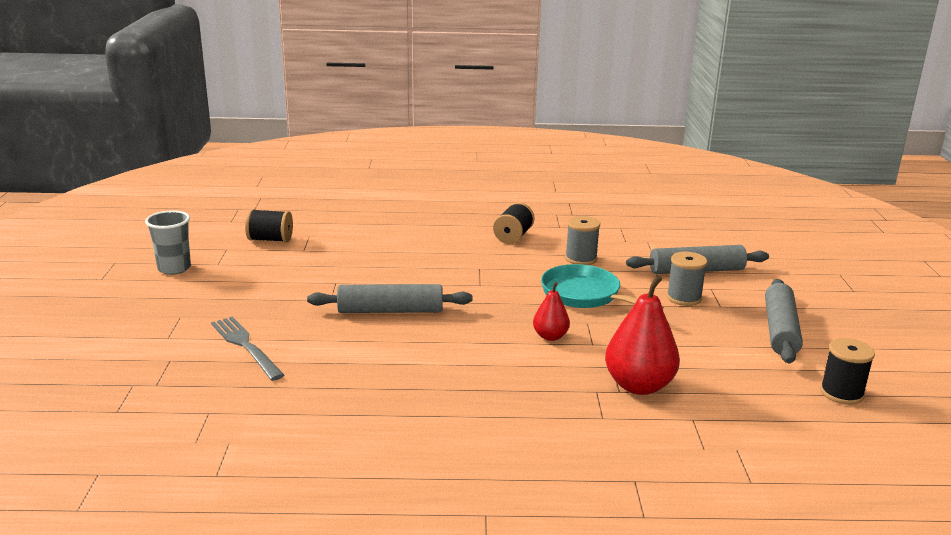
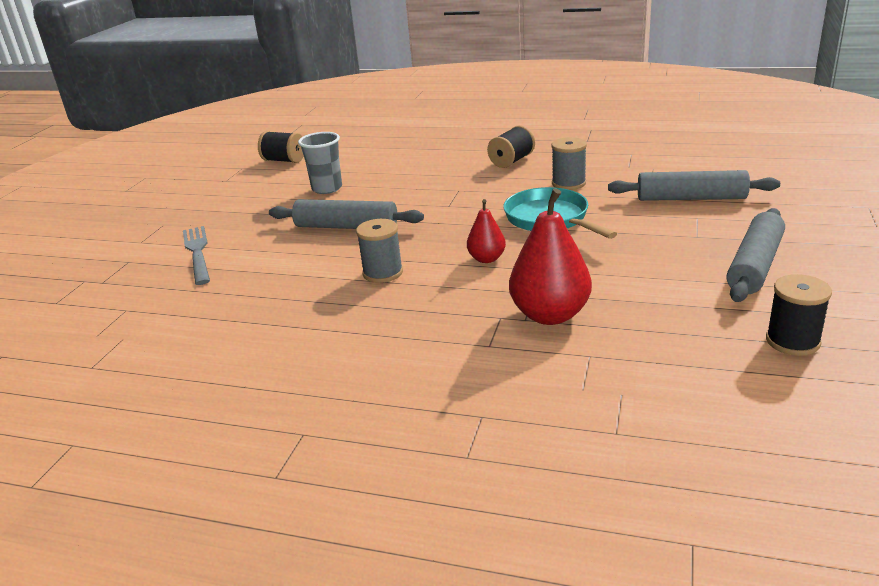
camera: 20 degrees right, 5 degrees up
grey cup [145,210,191,275] -> grey cup moved to [298,132,342,194]
grey spool [667,252,707,306] -> grey spool moved to [356,219,403,283]

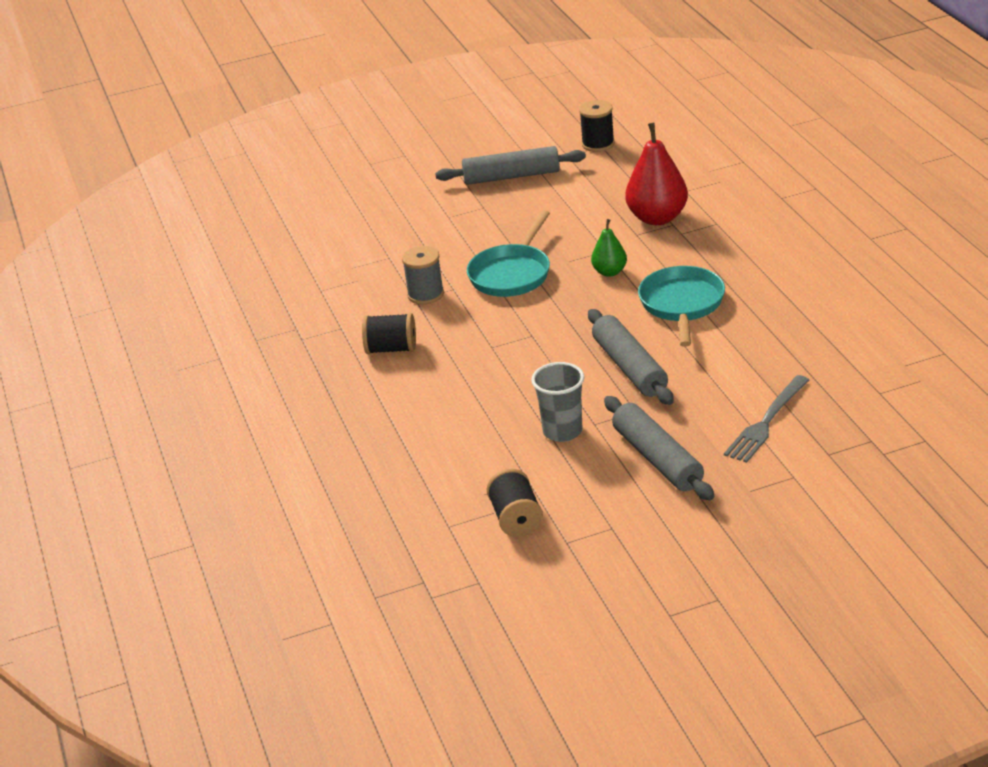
camera: 125 degrees left, 5 degrees up
grey spool [356,219,403,283] -> turquoise pan [638,266,725,347]
red pear [467,199,506,263] -> green pear [591,219,627,277]
grey rolling pin [608,170,780,201] -> grey rolling pin moved to [604,396,714,500]

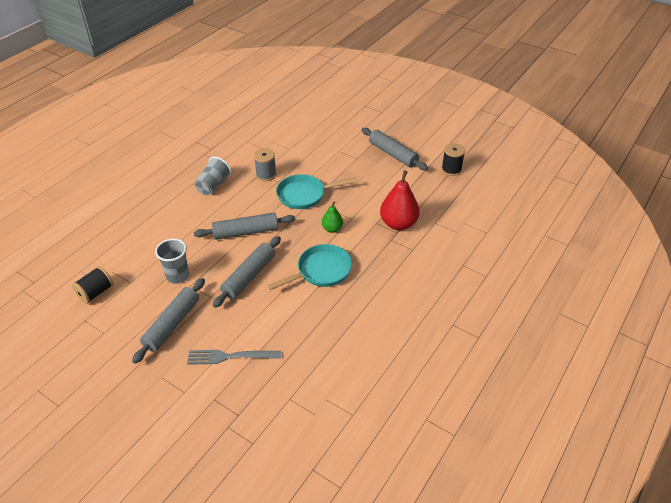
camera: 50 degrees right, 10 degrees up
black spool [362,313,416,354] -> grey cup [194,157,231,195]
none -> grey rolling pin [194,213,295,240]

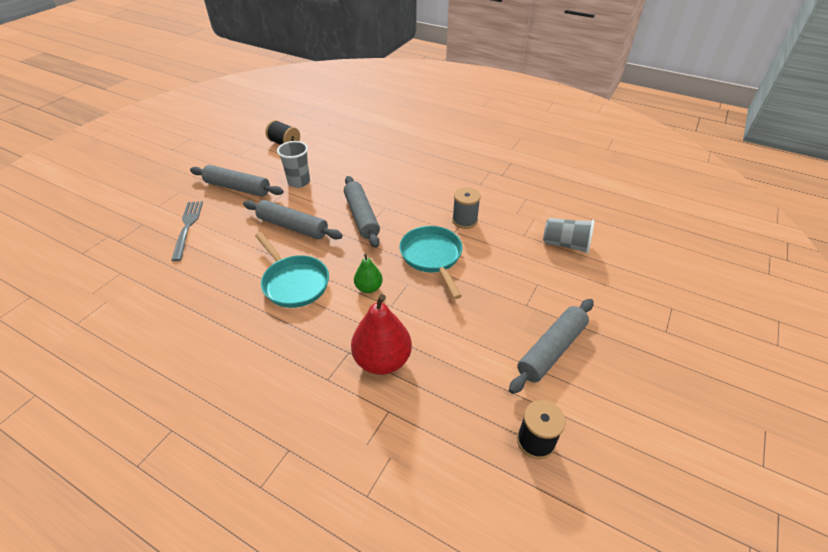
camera: 85 degrees right, 0 degrees up
grey cup [194,157,231,195] -> grey cup moved to [543,218,595,254]

